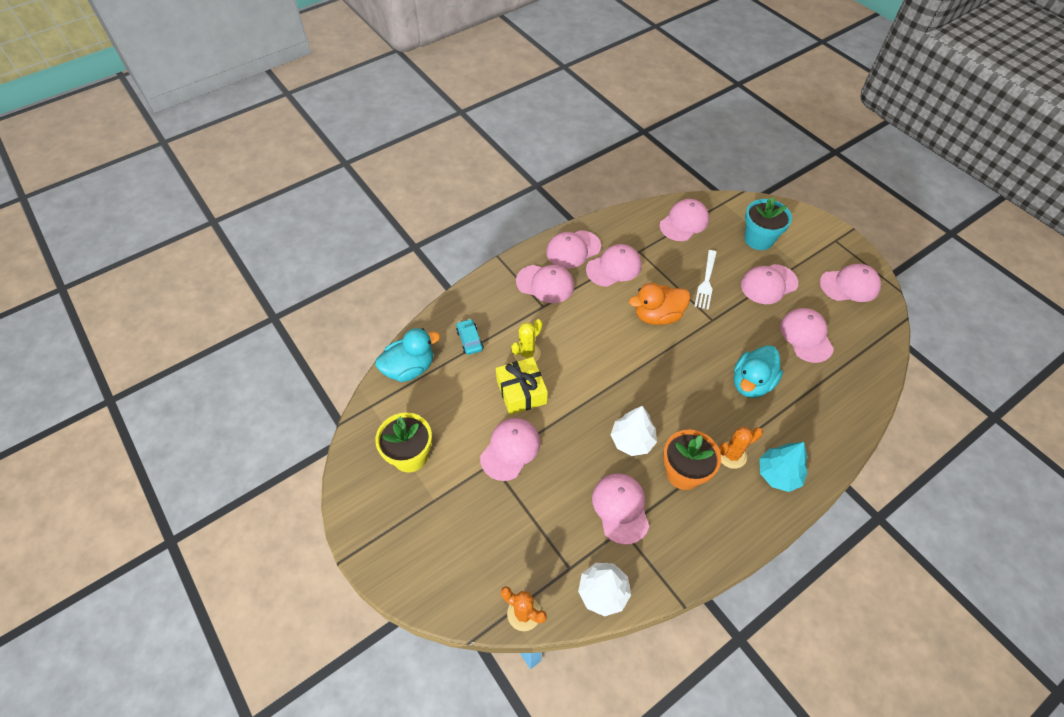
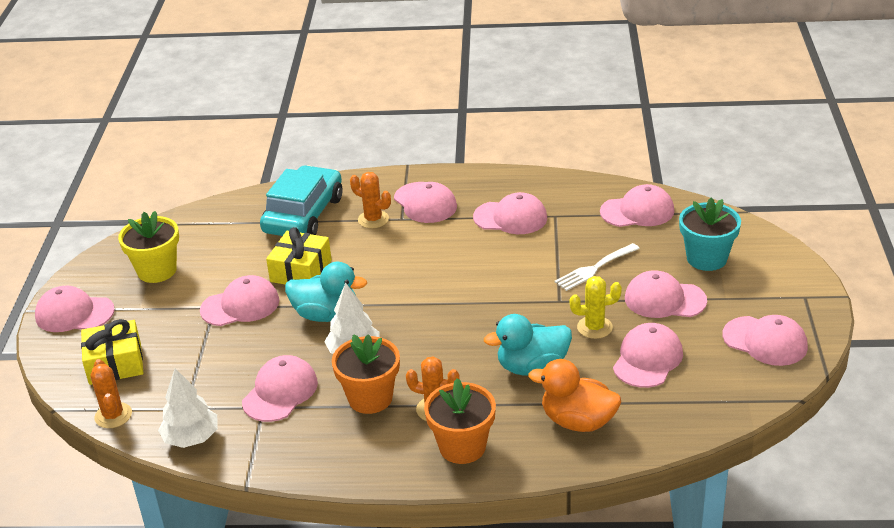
camera: 40 degrees right, 20 degrees down
turquoise duck [375,328,440,382] -> turquoise duck moved to [285,262,367,322]
turquoise car [456,319,483,355] -> turquoise car [260,165,342,236], size x2.32
yellow cactus [511,319,543,362] -> yellow cactus moved to [570,276,622,339]
pink cap [546,230,601,269] -> pink cap moved to [35,286,115,332]
orange duck [629,283,690,325] -> orange duck moved to [528,359,621,432]
turquoise tree [759,442,808,492] -> orange flower pot [424,378,496,464]
none -> yellow gift [81,319,143,385]
none -> orange cactus [350,172,391,228]

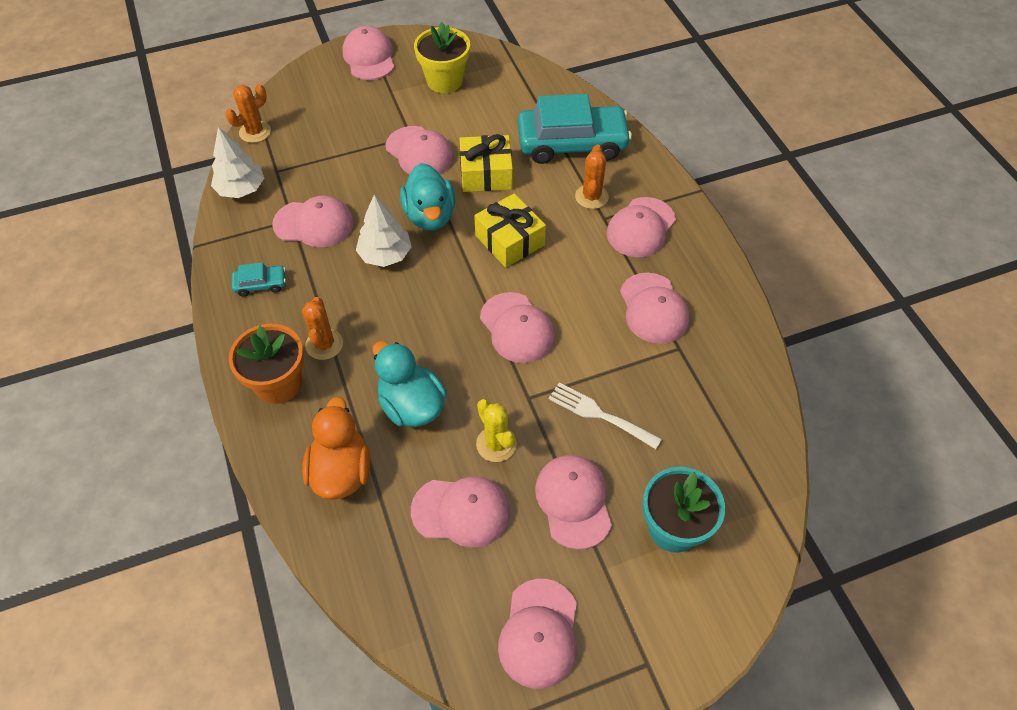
camera: 65 degrees right, 20 degrees up
yellow gift [81,319,143,385] -> yellow gift moved to [474,194,546,268]
orange flower pot [332,334,400,414] -> none
pink cap [600,184,674,227] -> pink cap moved to [480,292,555,363]
none -> turquoise car [232,262,286,297]

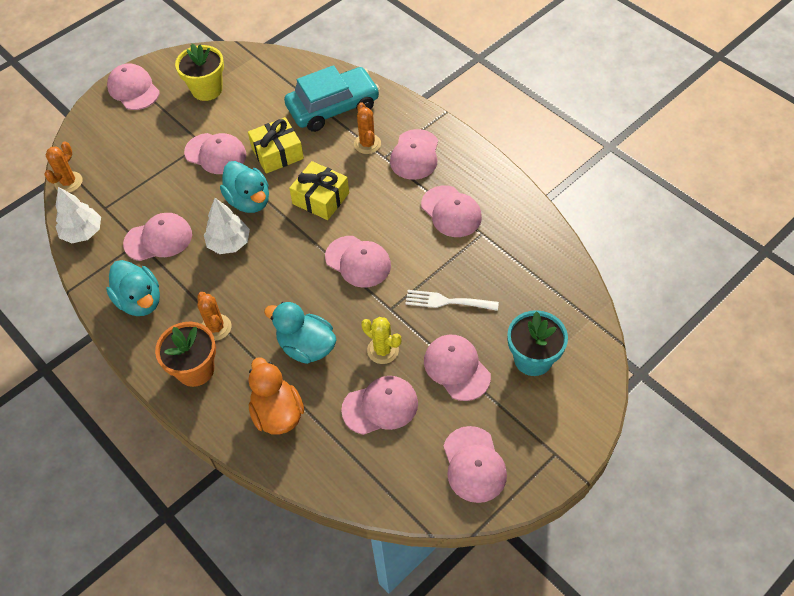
camera: 20 degrees left, 0 degrees up
turquoise car [232,262,286,297] -> turquoise duck [106,260,160,316]

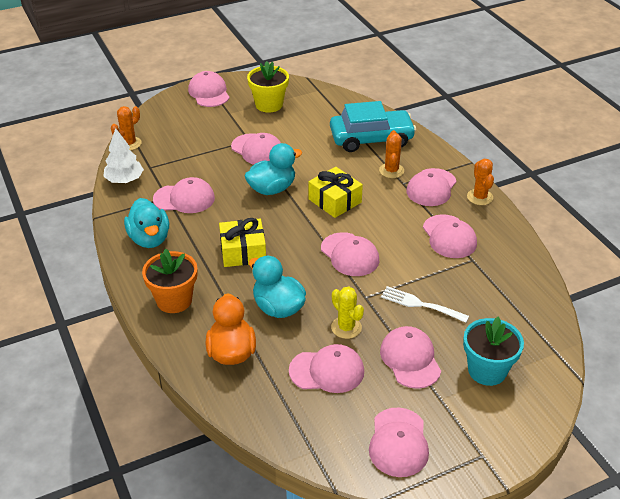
camera: 15 degrees right, 15 degrees down
orange cactus [197,292,231,341] -> orange cactus moved to [467,159,494,205]
white tree [204,198,250,254] -> none
turquoise duck [220,161,269,213] -> turquoise duck turned 105 degrees counterclockwise [244,143,302,195]
yellow gift [248,117,304,174] -> yellow gift moved to [219,218,266,267]

